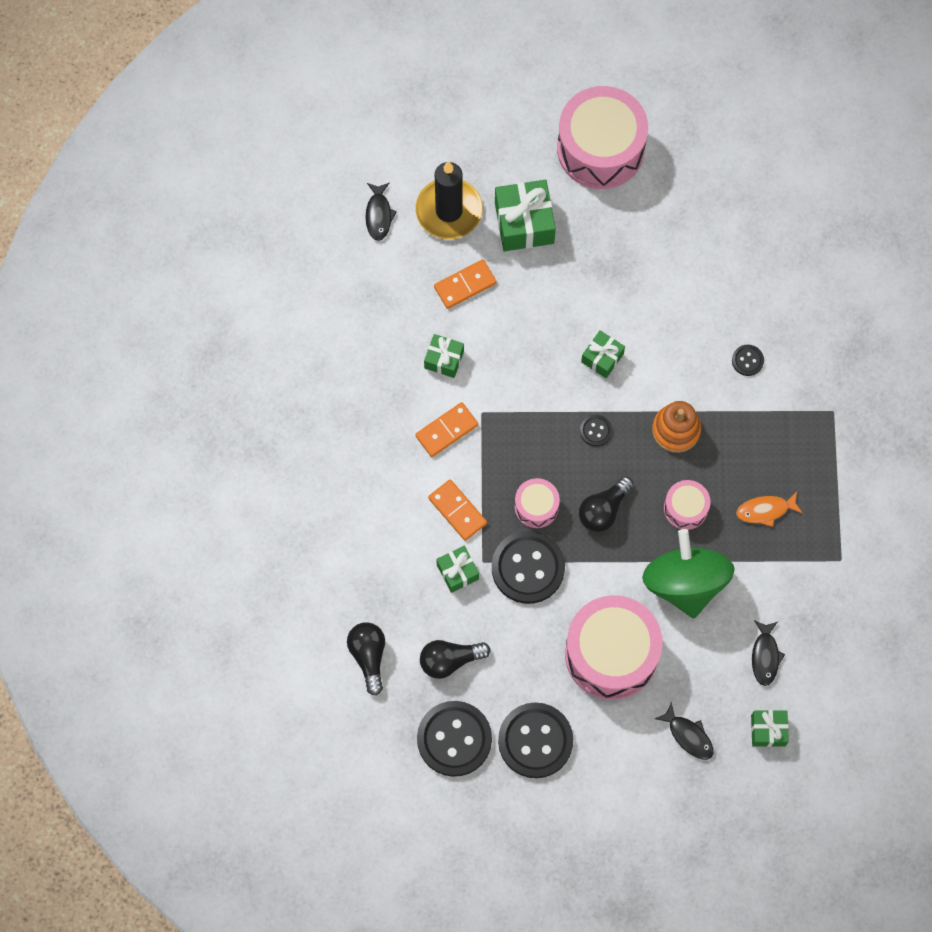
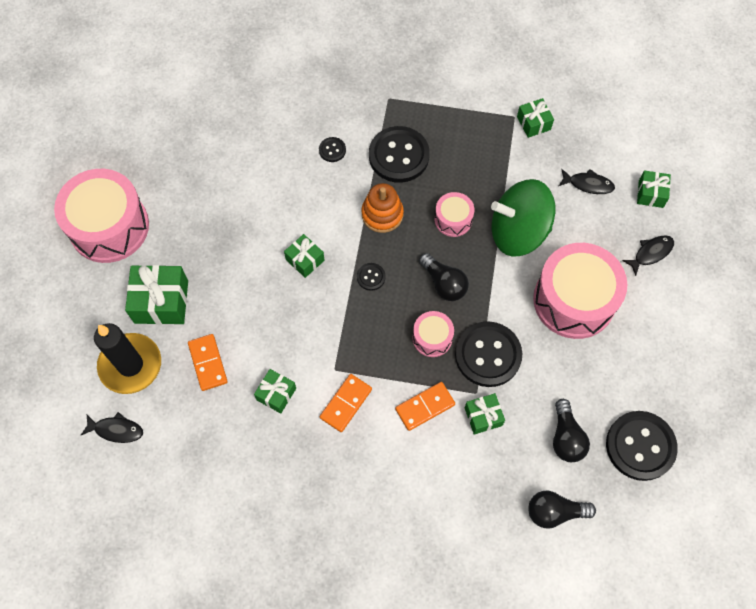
camera: 80 degrees left, 5 degrees down
orange domino [415,402,478,457] -> orange domino turned 60 degrees clockwise [320,374,372,432]
black button [498,702,573,778] -> black button moved to [369,126,430,183]
orange fish [736,492,803,527] -> none
none -> green gift [517,98,554,138]

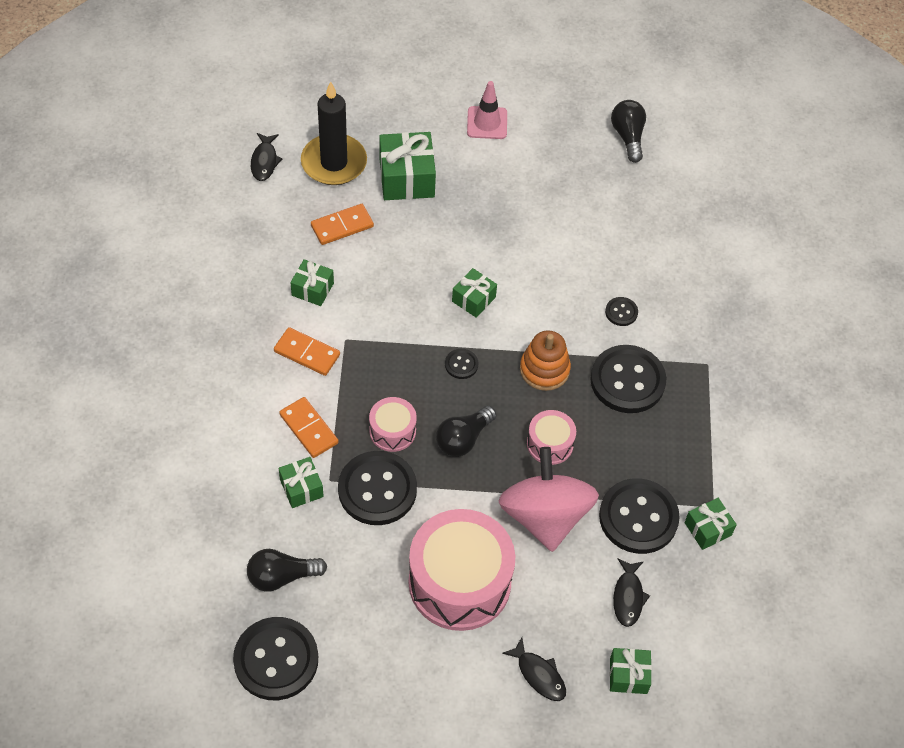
camera: 80 degrees right, 10 degrees down
pink drum [54,169,149,263] -> pink traffic cone [467,81,507,139]
green spinning top [491,179,555,256] -> pink spinning top [499,447,599,552]
black light bulb [528,491,596,529] -> black light bulb moved to [611,100,646,163]
none -> black button [599,478,680,554]

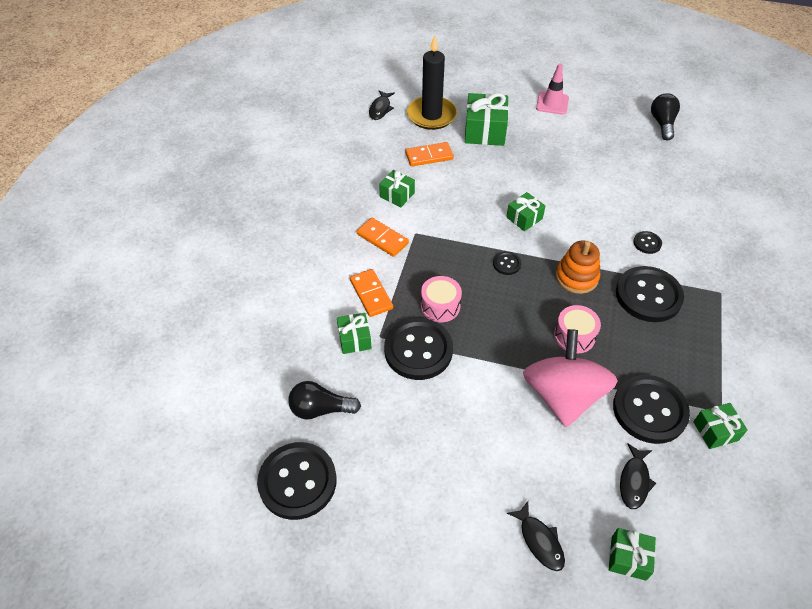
camera: 15 degrees right, 5 degrees down
pink drum [408,509,515,631] -> none
black light bulb [436,406,497,457] -> none

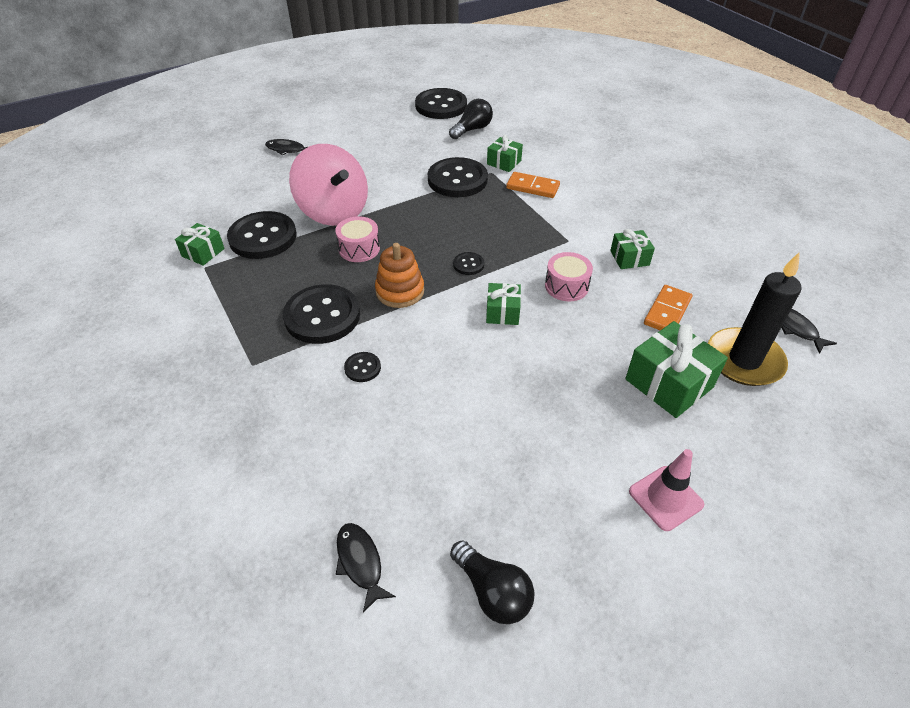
camera: 135 degrees right, 5 degrees down
orange domino [357,218,409,257] -> none
pink drum [421,276,462,322] -> pink drum moved to [545,252,593,301]
green gift [609,528,656,581] -> none
black fish [620,443,656,509] -> black fish moved to [336,523,396,613]

